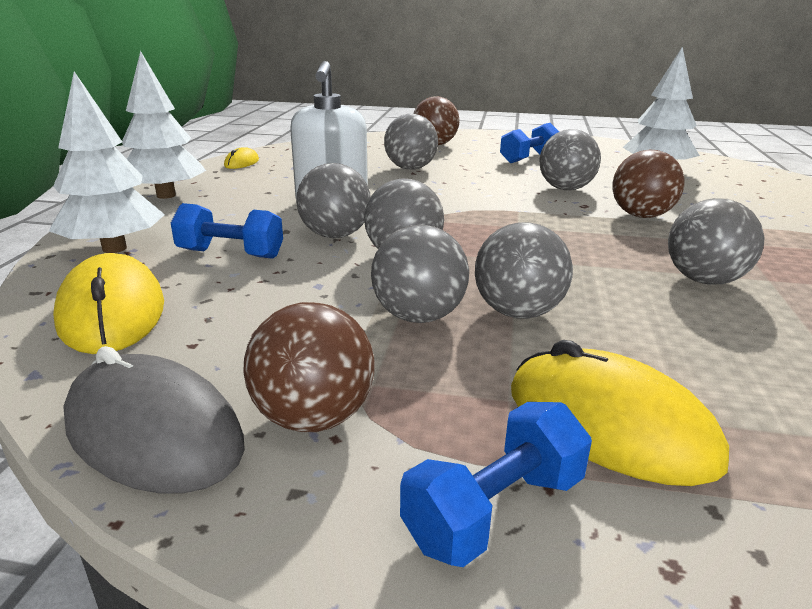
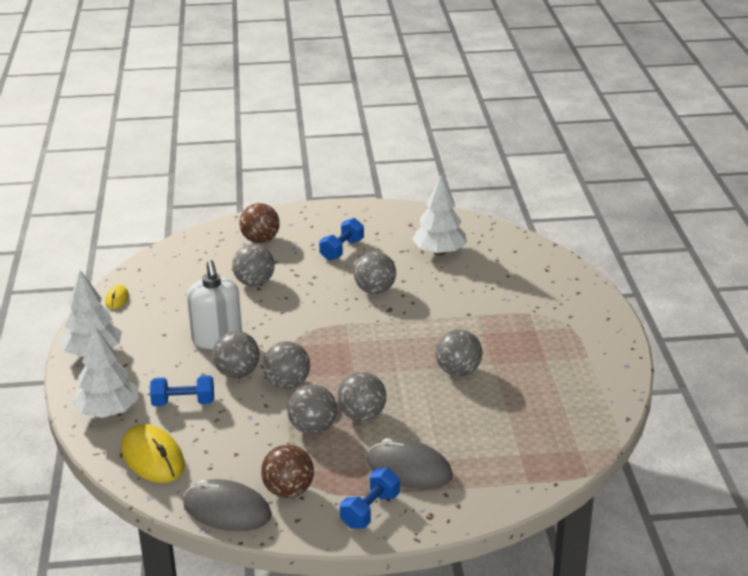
camera: 15 degrees left, 5 degrees up
yellow mouse [511,340,729,486] -> grey mouse [367,438,453,489]
brown ball [613,150,684,218] -> none

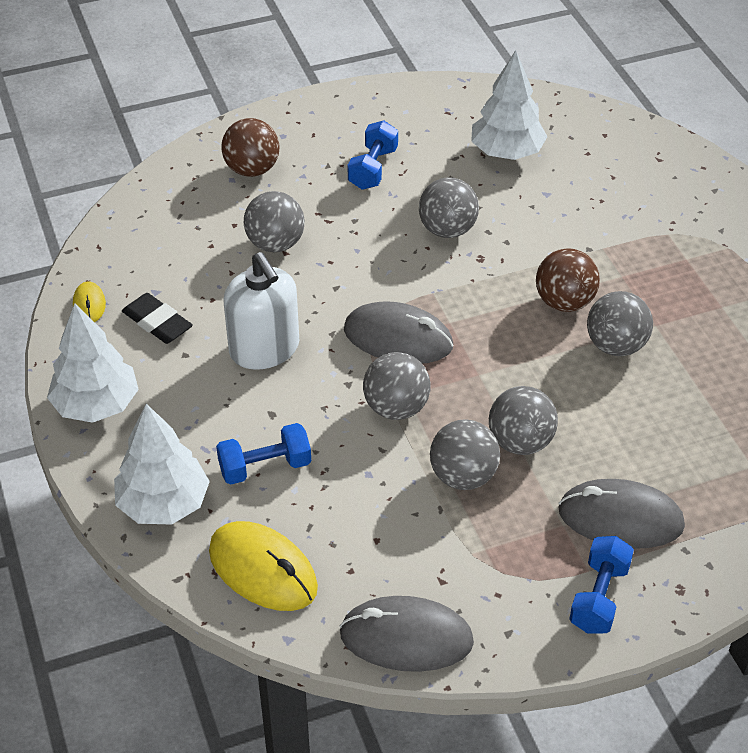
camera: 15 degrees left, 15 degrees up
grey ball [213,331,260,378] -> none
brown ball [261,445,314,498] -> brown ball moved to [536,248,600,312]
none -> black eraser [122,293,193,344]
none -> grey mouse [344,301,453,364]

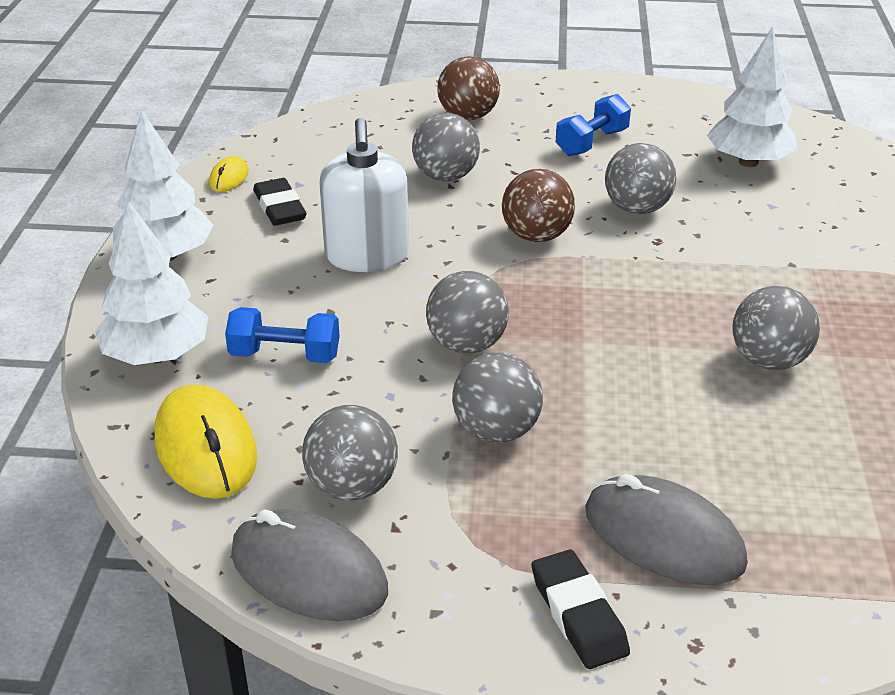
camera: 25 degrees right, 10 degrees down
grey mouse [344,301,453,364] -> none
grey ball [489,386,558,455] -> grey ball moved to [302,405,398,500]
brown ball [536,248,600,312] -> brown ball moved to [502,169,575,242]
blue dumbbell [569,536,634,634] -> black eraser [532,549,630,669]

